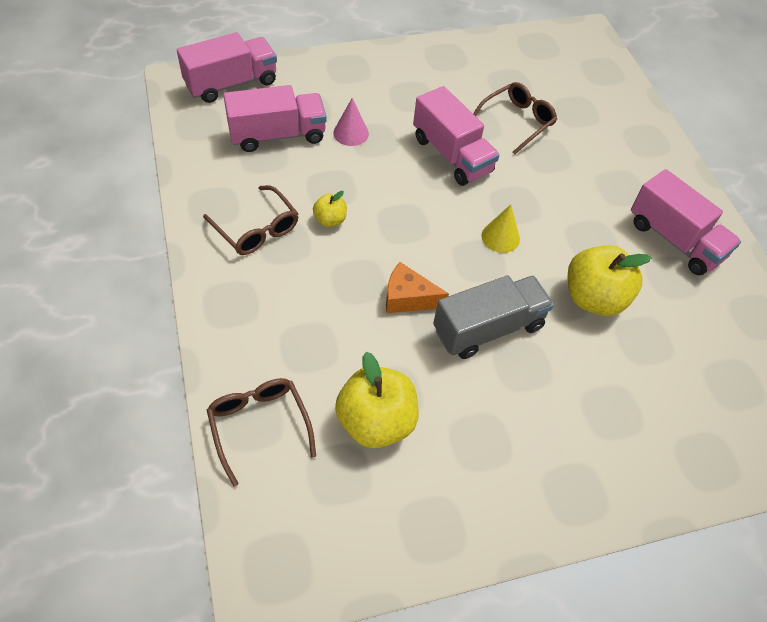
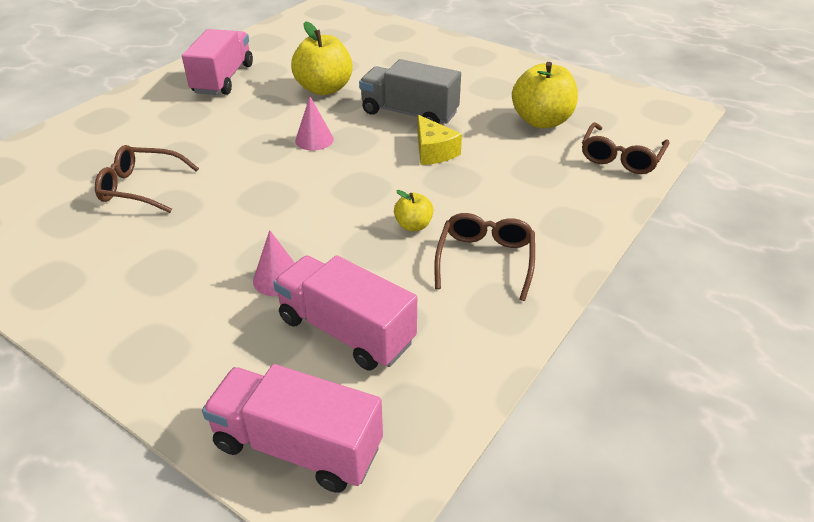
camera: 125 degrees left, 15 degrees down
orange cheese [386,262,449,313] -> yellow cheese [418,115,462,165]
pink truck [413,86,500,186] -> none
yellow cone [481,205,520,253] -> pink cone [295,97,334,150]

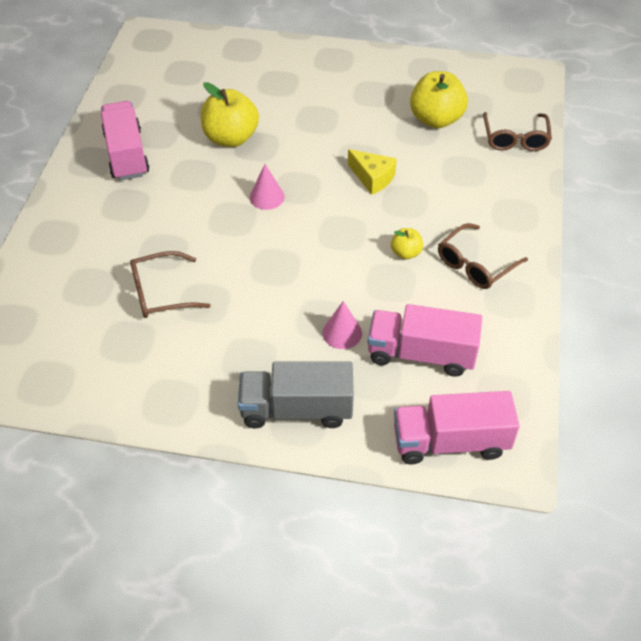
camera: 25 degrees left, 10 degrees up
grey truck [359,59,461,124] -> grey truck moved to [238,361,354,428]
brown glasses [434,213,535,301] -> brown glasses turned 120 degrees counterclockwise [438,223,528,289]

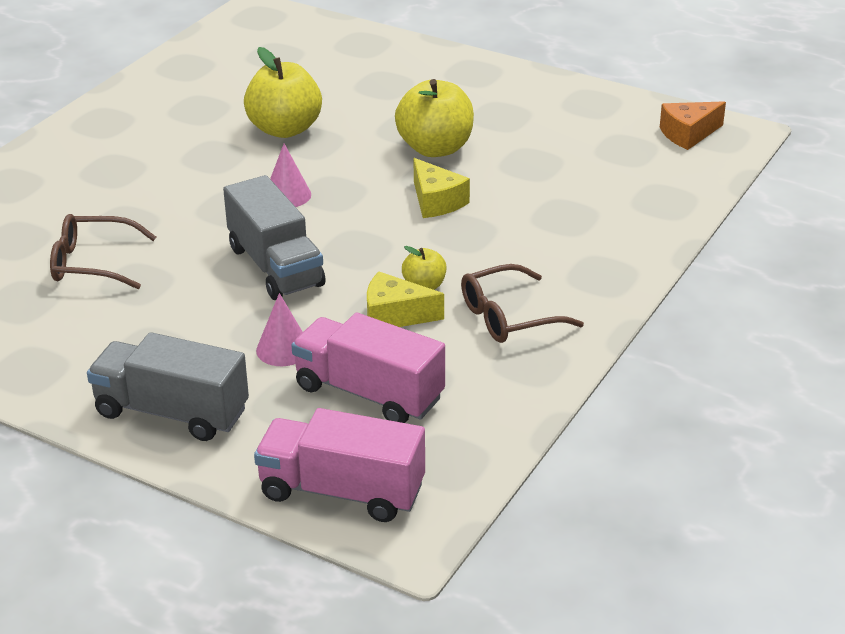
camera: 20 degrees right, 15 degrees down
pink truck [101,101,149,180] -> none
yellow apple [410,71,468,128] -> yellow apple moved to [395,79,474,157]
brown glasses [483,112,552,151] -> none
none -> grey truck [223,175,326,300]
none -> yellow cheese [367,272,444,327]
none -> orange cheese [660,101,726,150]

